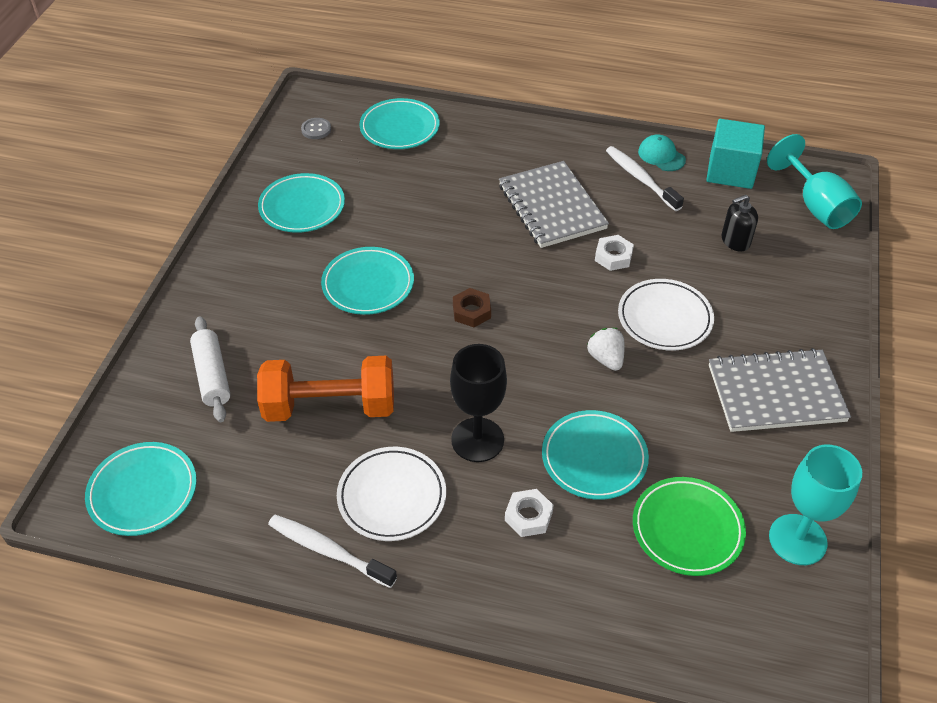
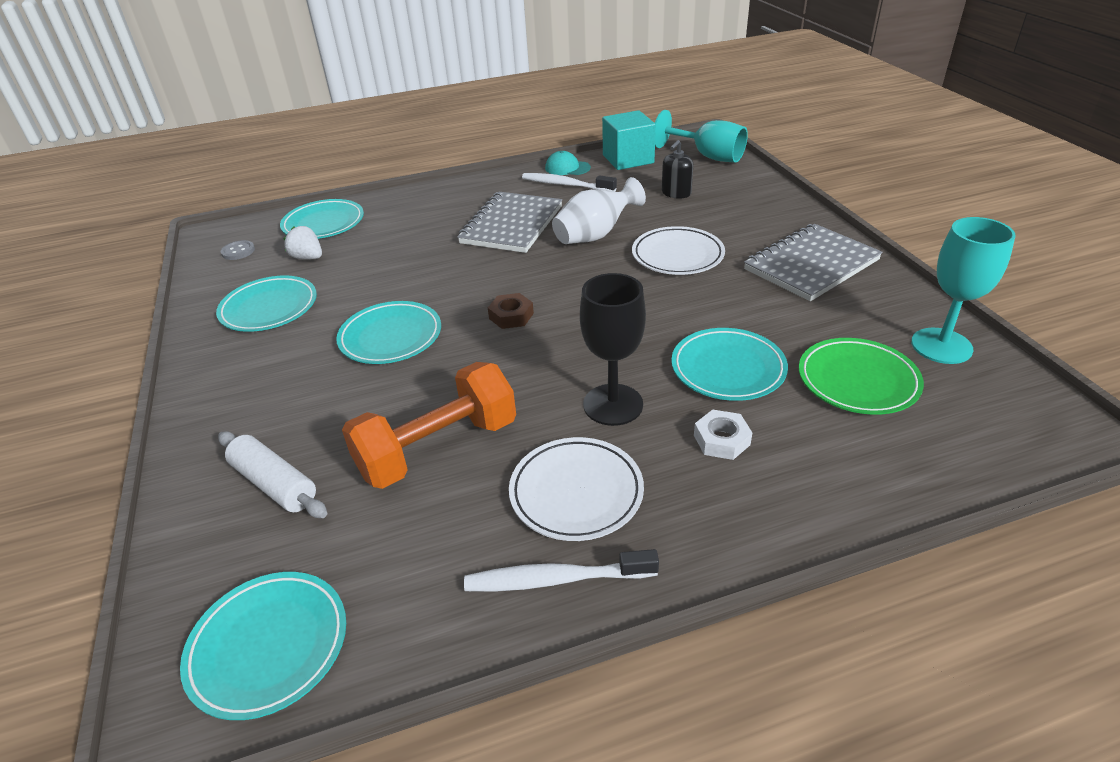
camera: 30 degrees left, 10 degrees down
grey notebook [499,161,609,248] -> grey notebook turned 75 degrees clockwise [457,192,562,253]
white strawberry [587,328,625,371] -> white strawberry moved to [284,226,322,260]
white nut [595,235,634,271] -> white vase [552,177,646,244]

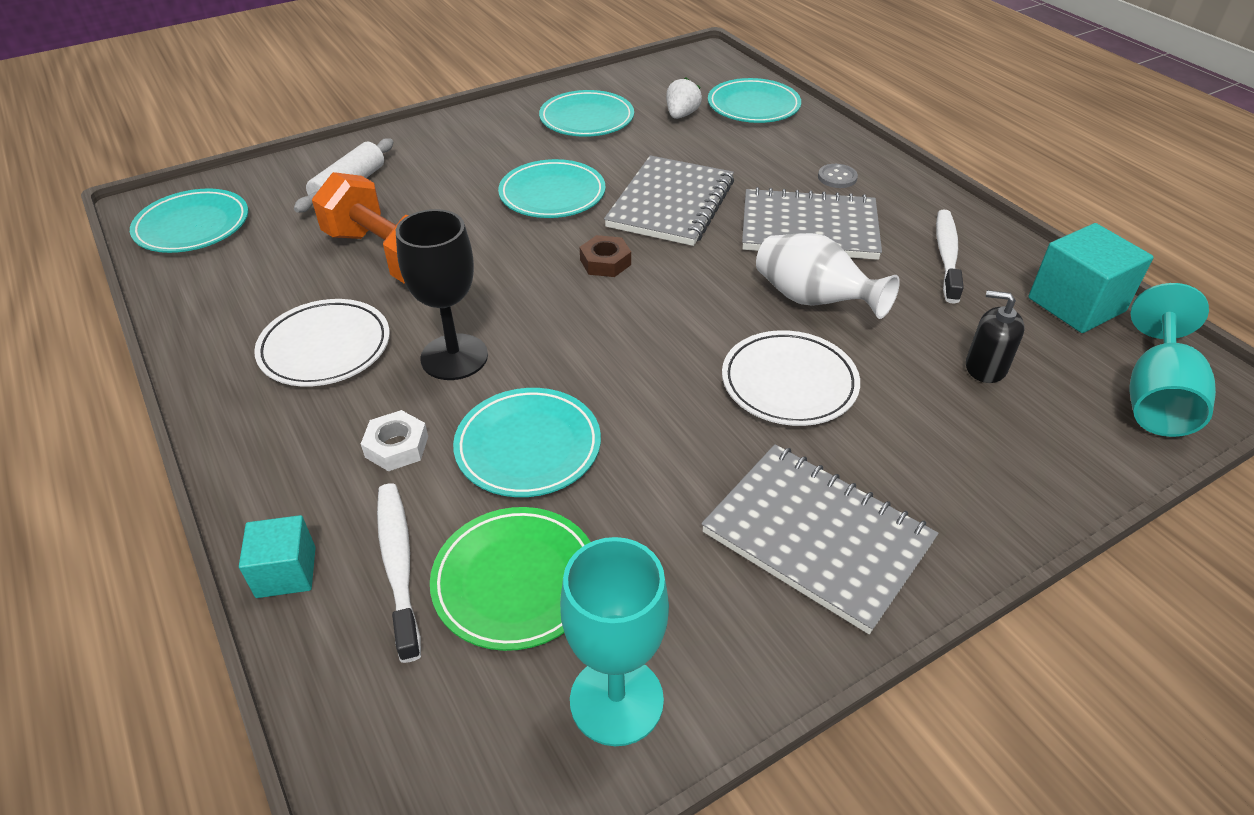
camera: 75 degrees right, 5 degrees up
grey button [221,240,255,260] -> grey button moved to [818,164,858,188]
white toothbrush [464,549,659,592] -> white toothbrush moved to [377,483,421,663]
turquoise cap [545,151,591,175] -> none
none -> turquoise cube [239,515,316,598]
none -> grey notebook [604,155,734,246]

